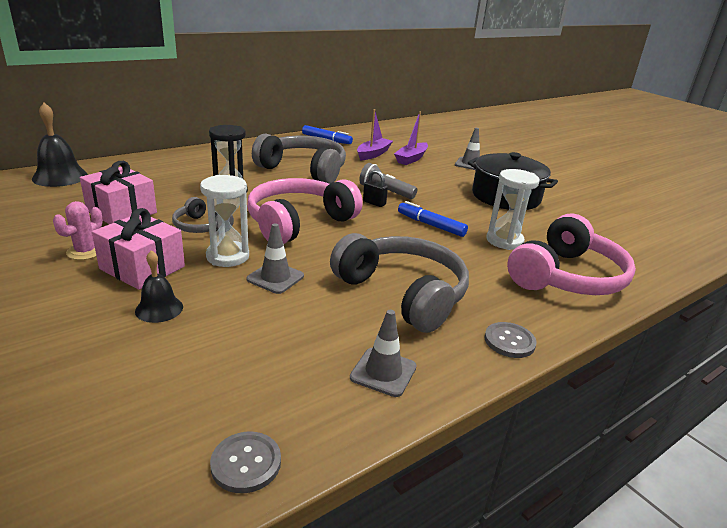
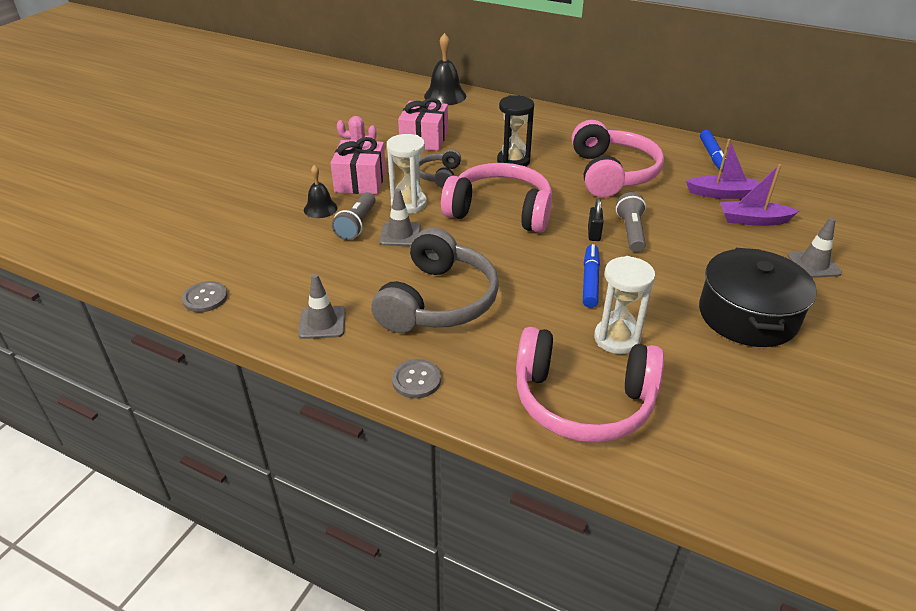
camera: 65 degrees right, 10 degrees up
grey headphones [252,133,346,184] -> pink headphones [572,120,664,198]
none -> grey flashlight [332,192,376,240]

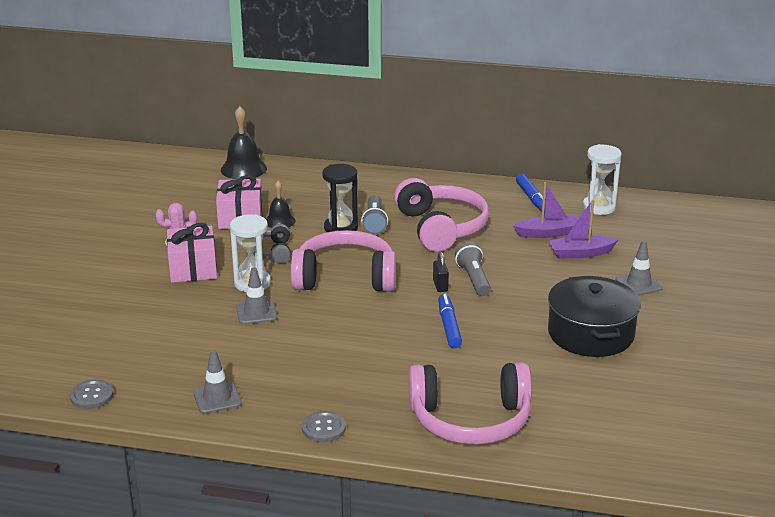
camera: 15 degrees left, 10 degrees down
black bell [304,165,338,218] -> black bell moved to [266,181,296,228]
grey flashlight [332,192,376,240] -> grey flashlight moved to [361,195,388,234]
grey headphones [371,227,499,333] -> none
white hourglass [594,256,655,354] -> white hourglass moved to [583,144,621,215]

